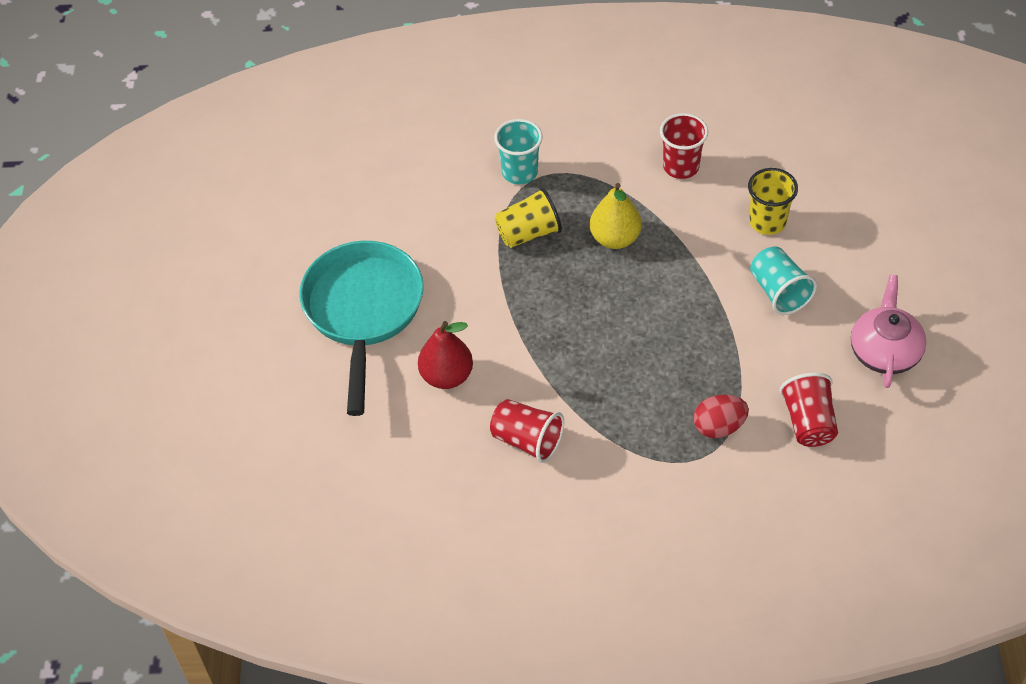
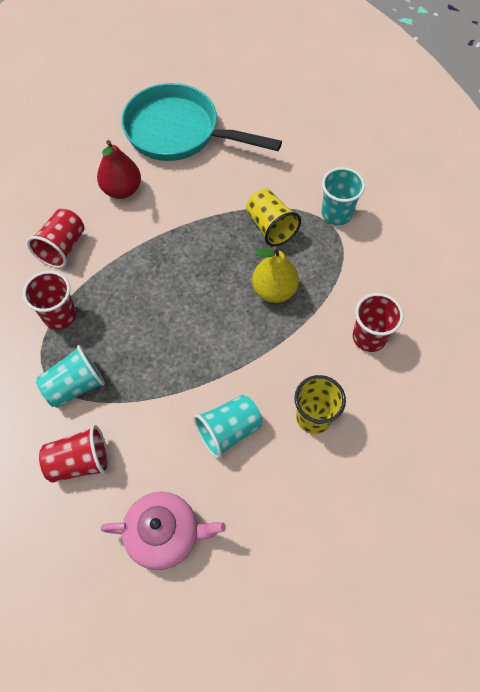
camera: 80 degrees right, 10 degrees up
turquoise pan [299,241,424,416] -> turquoise pan turned 150 degrees counterclockwise [121,83,282,161]
red egg [693,395,749,438] -> turquoise cup [36,345,105,408]
none -> red cup [23,271,77,330]

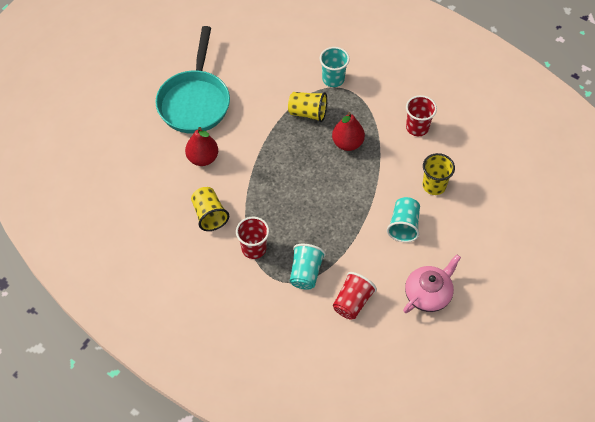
camera: 45 degrees left, 5 degrees down
red cup [27,209,85,268] -> yellow cup [191,187,229,231]
turquoise pan [121,83,282,161] -> turquoise pan turned 60 degrees counterclockwise [155,26,230,134]
yellow pear [252,246,299,303] -> red pear [332,112,365,151]

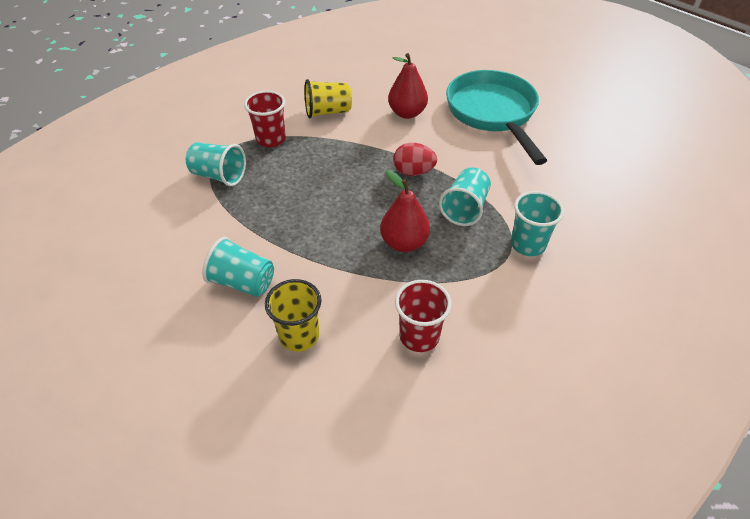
camera: 100 degrees right, 10 degrees down
turquoise pan [155,26,230,134] -> turquoise pan turned 60 degrees clockwise [446,70,547,165]
yellow cup [288,92,327,122] -> turquoise cup [439,167,491,226]
red cup [333,272,377,320] -> none
pink teapot [403,255,461,313] -> none
none -> red egg [393,143,437,176]

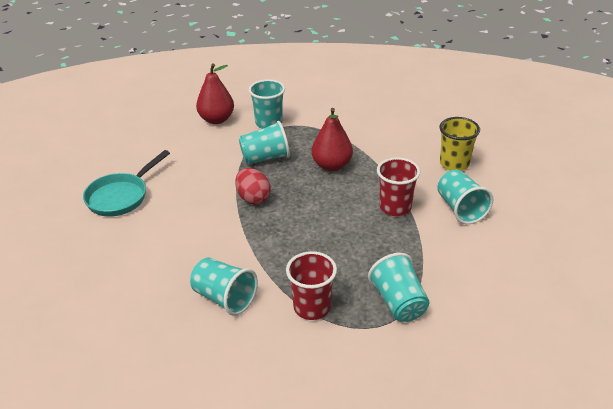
camera: 130 degrees left, 10 degrees down
yellow cup [305,79,352,118] -> turquoise cup [190,258,258,316]
red pear [388,53,428,119] -> red pear moved to [196,63,234,124]
red cup [395,280,452,352] -> red cup moved to [377,157,420,216]
turquoise pan [446,70,547,165] -> turquoise pan [83,150,170,217], size x0.61

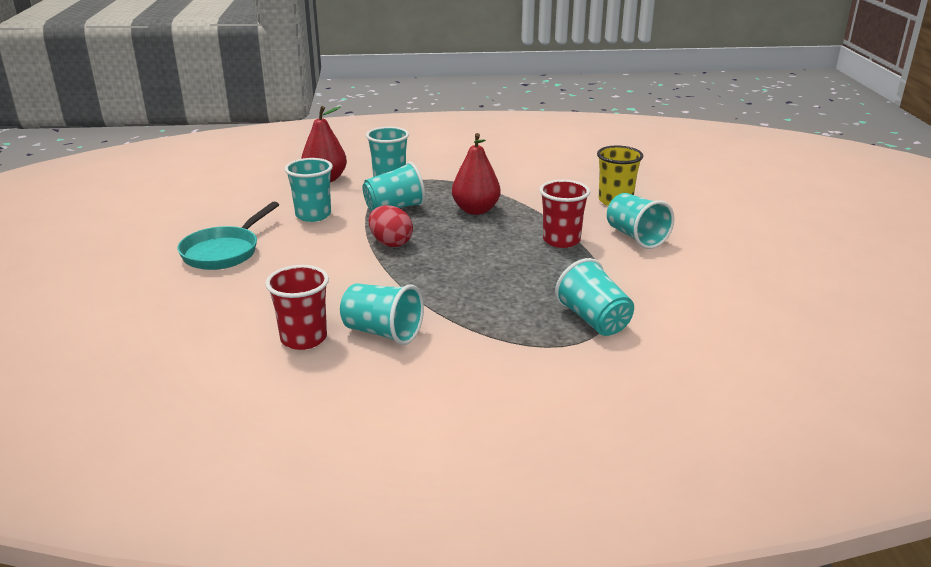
camera: 10 degrees left, 10 degrees down
red cup [286,251,337,320] -> red cup moved to [265,265,329,350]
none -> turquoise cup [285,158,333,222]

